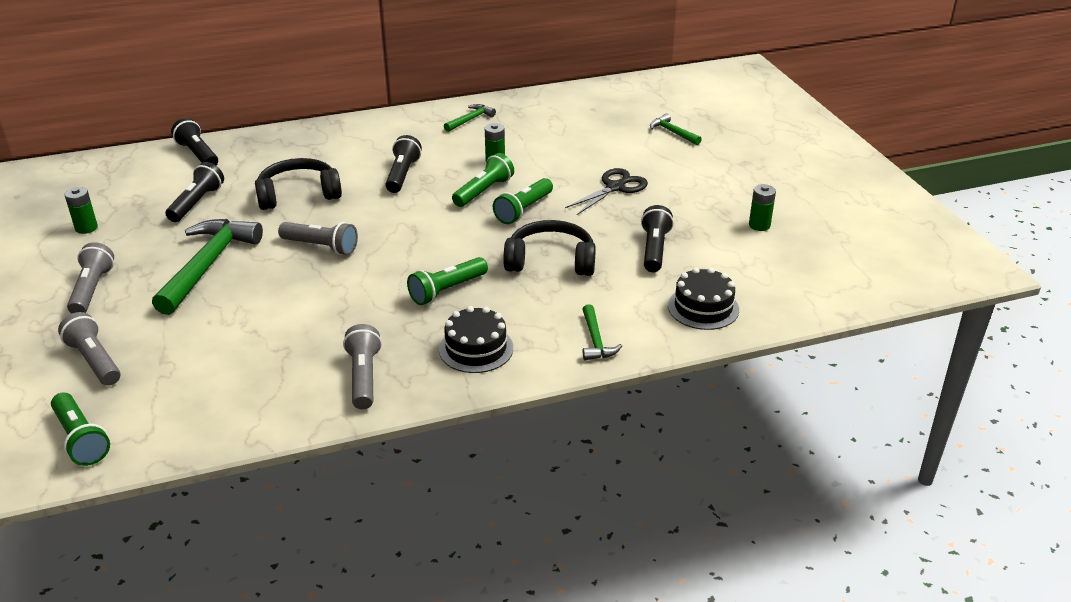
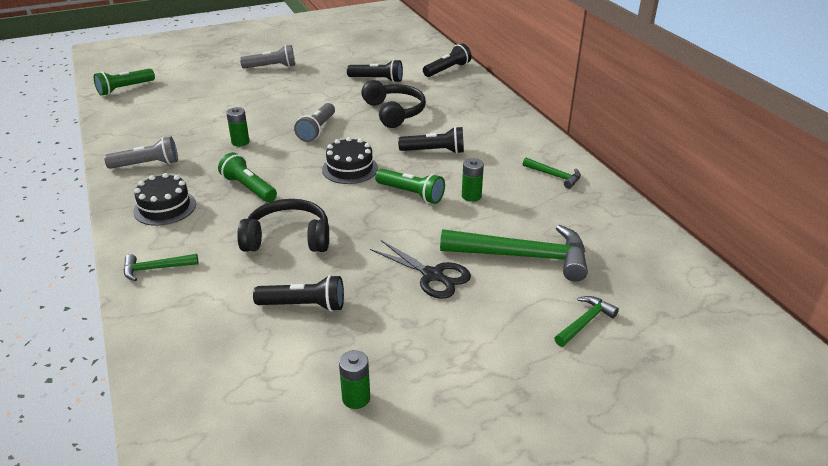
camera: 85 degrees right, 0 degrees up
grey flashlight [58,312,121,385] -> none
green battery [64,187,98,234] -> green battery moved to [226,107,250,146]
green hammer [152,219,263,315] -> green hammer moved to [440,225,588,282]
green flashlight [493,178,553,224] -> none
black headphones [503,220,596,276] -> black headphones turned 90 degrees counterclockwise [237,199,329,252]
black cake [668,267,739,330] -> black cake moved to [322,137,378,184]

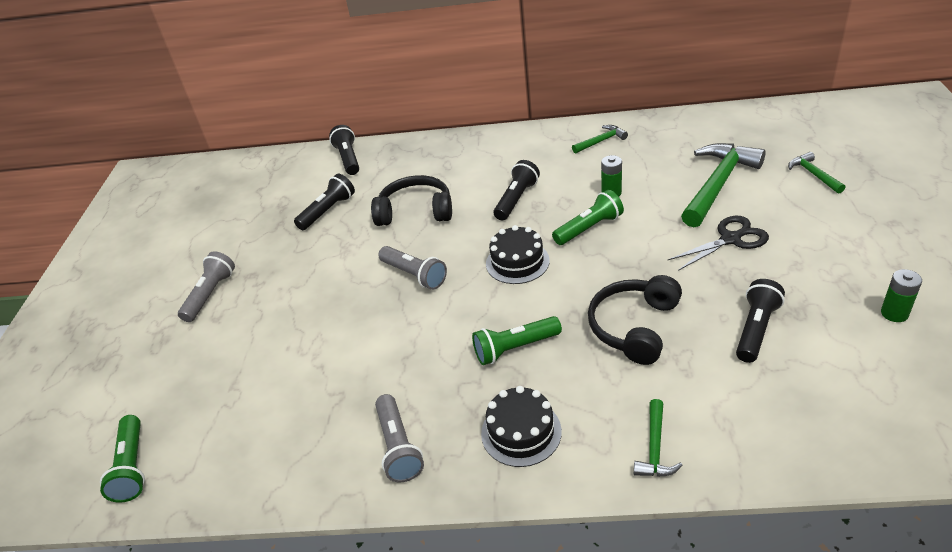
camera: 60 degrees left, 5 degrees up
grey flashlight [104,137,178,169] -> grey flashlight turned 150 degrees clockwise [375,394,424,483]
green battery [226,107,250,146] -> none

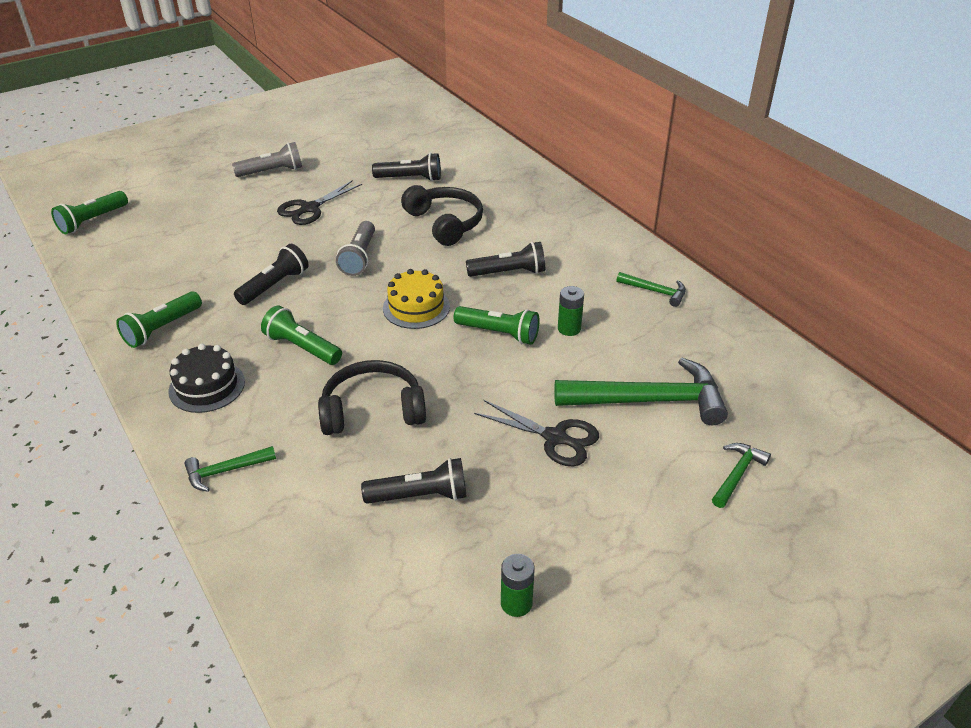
camera: 50 degrees right, 0 degrees up
black flashlight [329,125,359,175] -> black flashlight moved to [234,244,309,305]
grey flashlight [375,394,424,483] -> green flashlight [116,291,202,348]
black cake [486,225,550,284] -> yellow cake [383,269,450,329]
none -> black scissors [277,180,362,225]

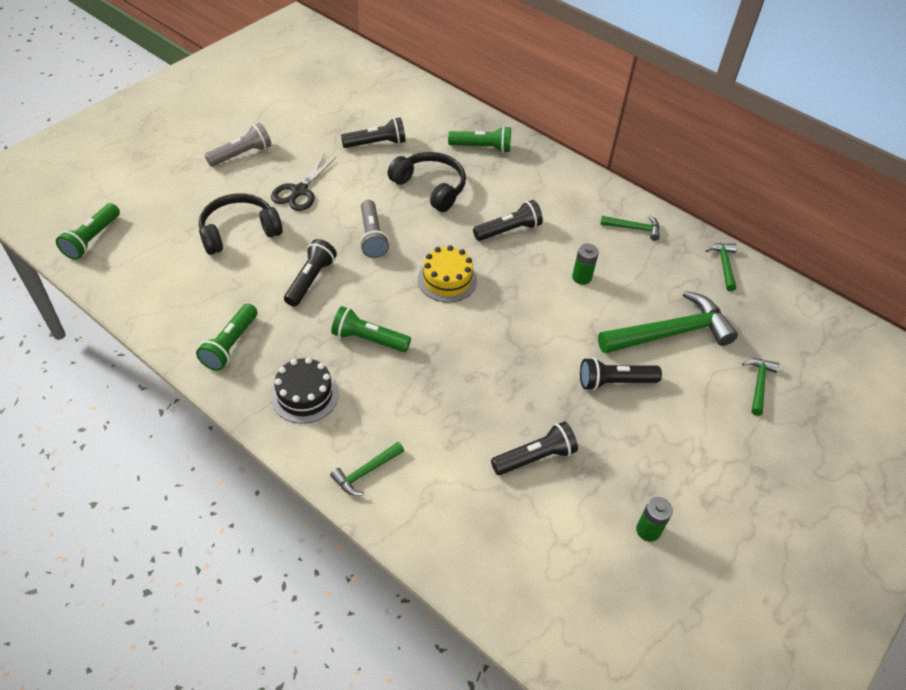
camera: 20 degrees left, 10 degrees up
black headphones [318,360,426,435] -> black headphones moved to [199,193,283,255]
green flashlight [454,306,540,345] -> green flashlight moved to [448,126,511,153]
black scissors [474,400,599,466] -> black flashlight [580,357,662,391]
none -> green hammer [706,243,737,291]

